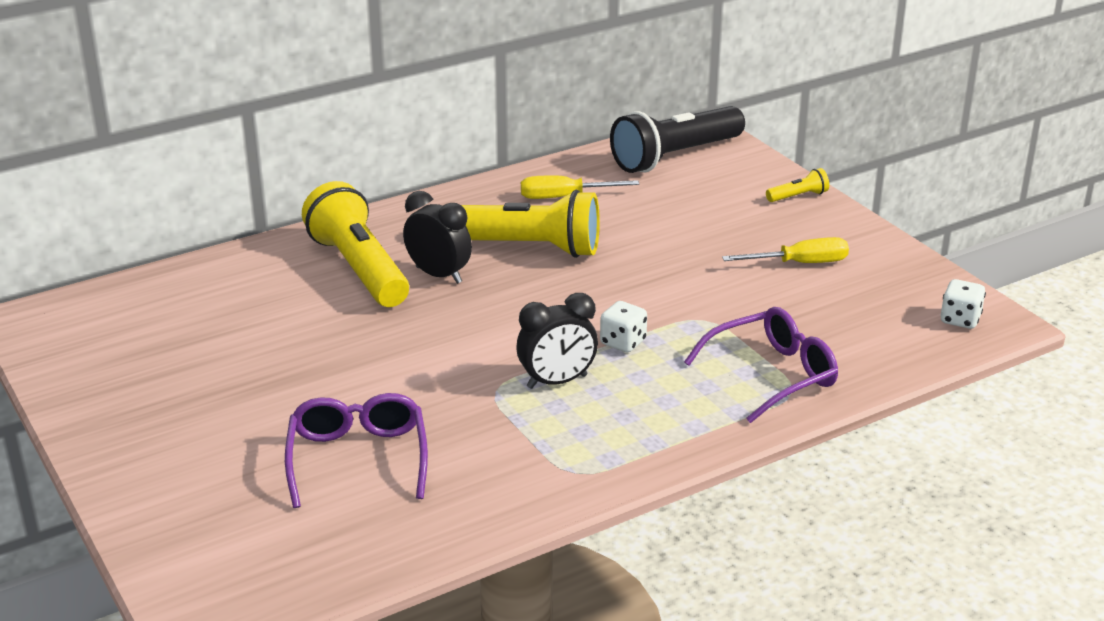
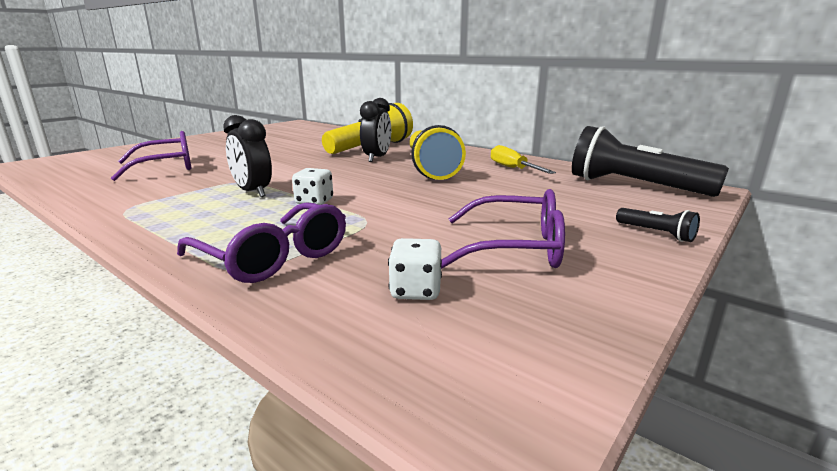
camera: 70 degrees right, 10 degrees down
yellow screwdriver [722,237,849,263] -> purple glasses [441,189,565,269]
yellow flashlight [766,168,829,202] -> black flashlight [616,208,700,242]
white dice [941,279,986,329] -> white dice moved to [388,238,442,300]

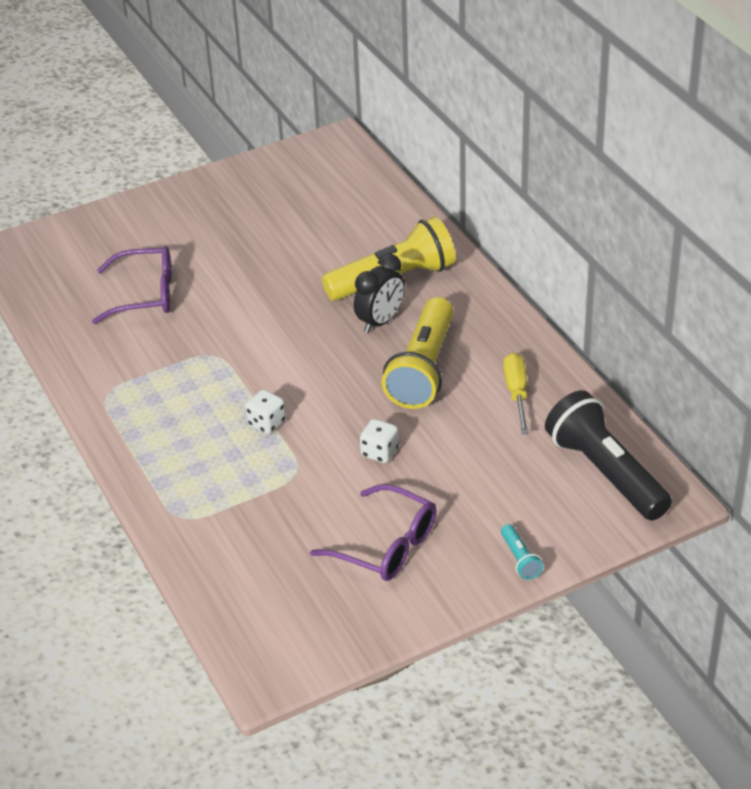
camera: 25 degrees right, 20 degrees up
purple glasses [177,202,346,283] -> none
black clock [223,115,272,197] -> none
white dice [388,238,442,300] -> white dice moved to [360,419,399,463]
black flashlight [616,208,700,242] -> turquoise flashlight [501,524,543,580]

